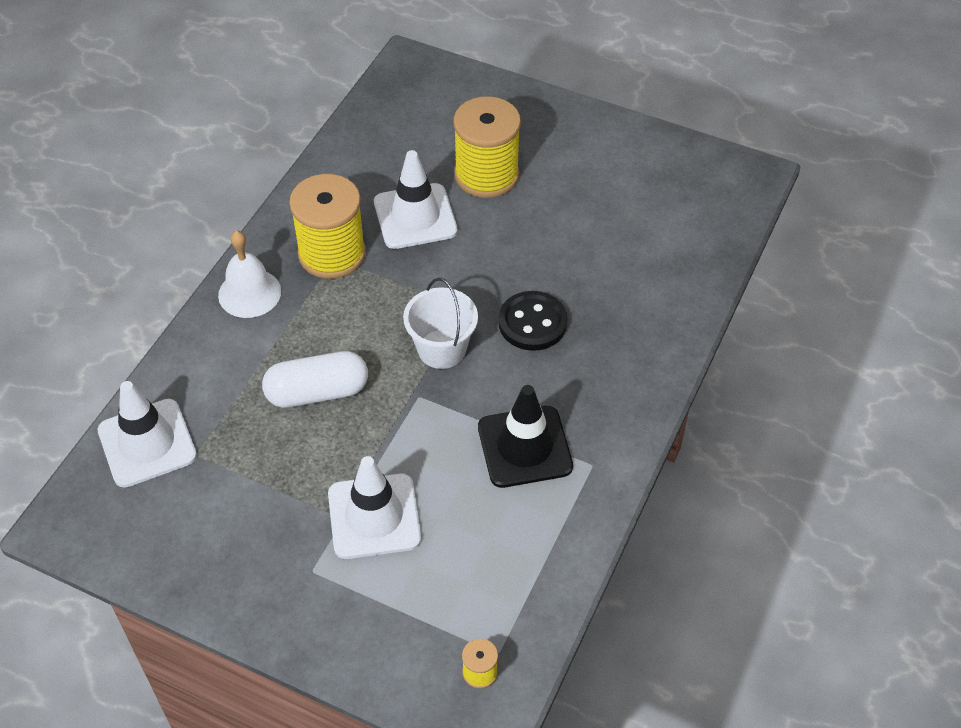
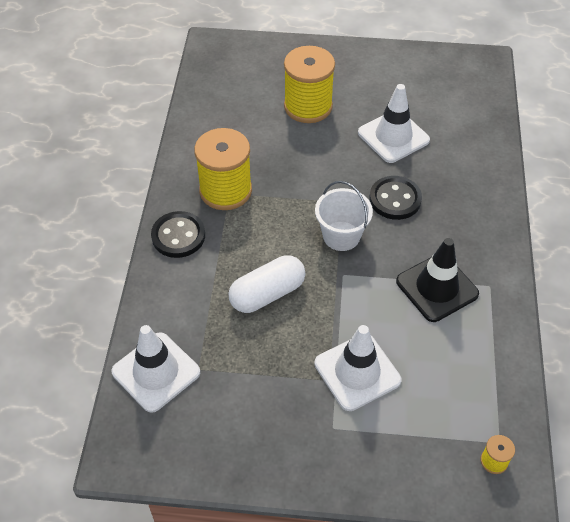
camera: 20 degrees left, 0 degrees up
white bell [218,231,281,318] -> black button [151,211,205,258]
white traffic cone [374,150,458,249] -> white traffic cone moved to [358,84,430,163]

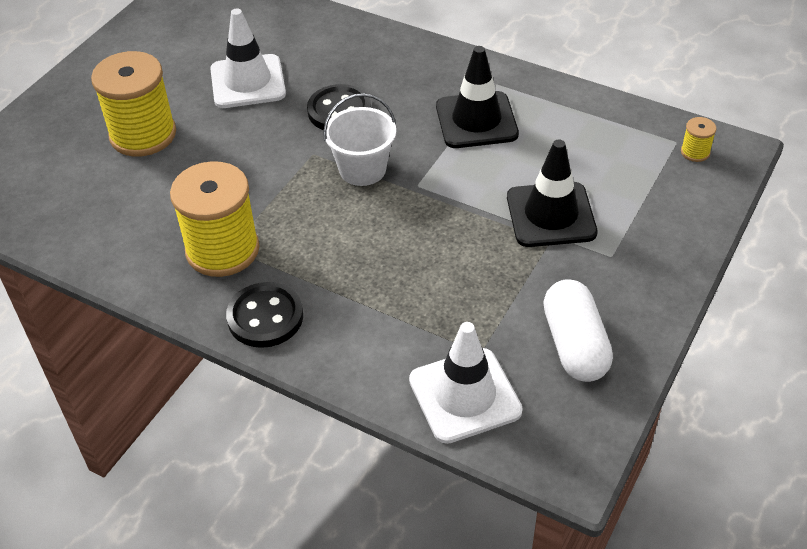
camera: 65 degrees left, 5 degrees down
white capsule [229,255,305,313] -> white capsule moved to [543,279,613,382]
white traffic cone [314,325,401,411] -> black traffic cone [507,139,597,247]

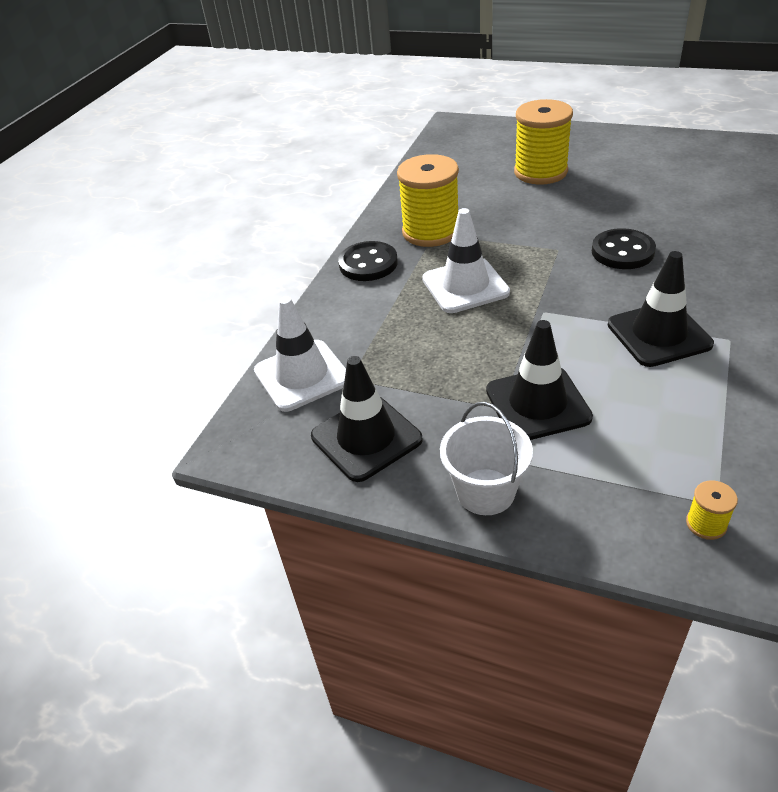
camera: 85 degrees right, 5 degrees down
white traffic cone [210,8,286,108] -> white traffic cone moved to [422,208,510,313]
white bucket [323,93,396,186] -> white bucket moved to [440,402,533,515]
white capsule [543,279,613,382] -> black traffic cone [311,356,423,482]

